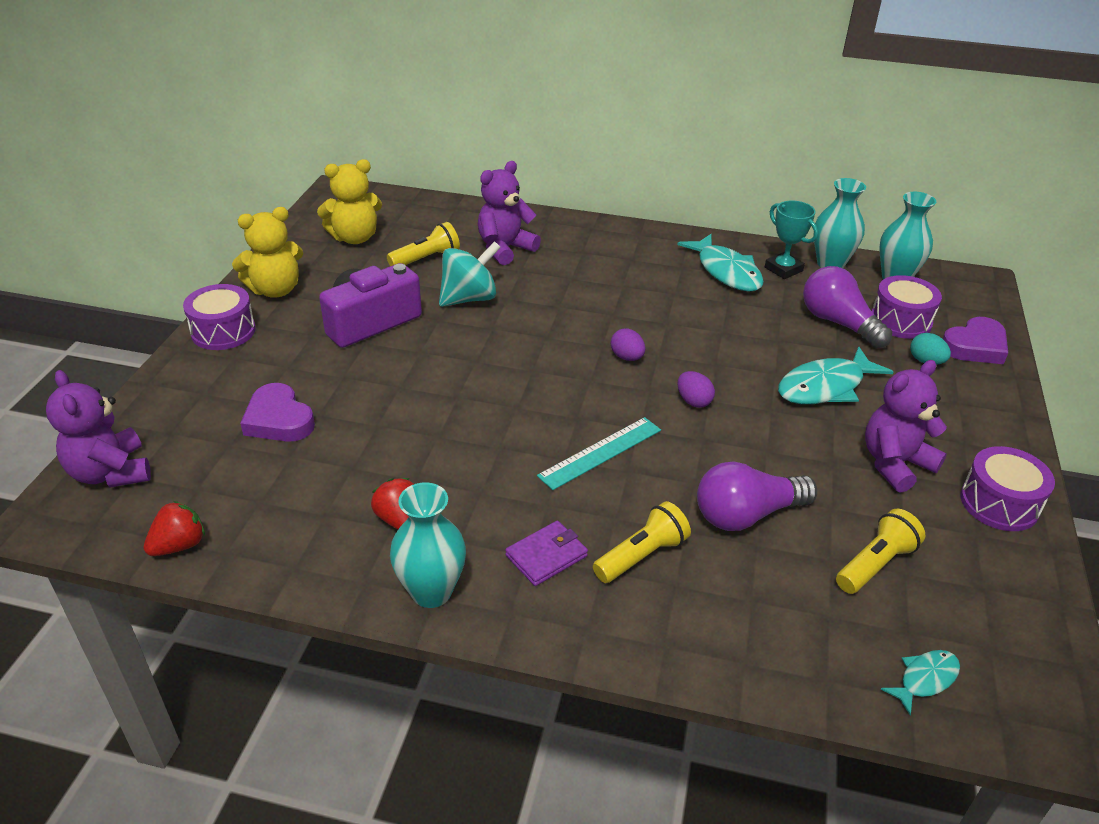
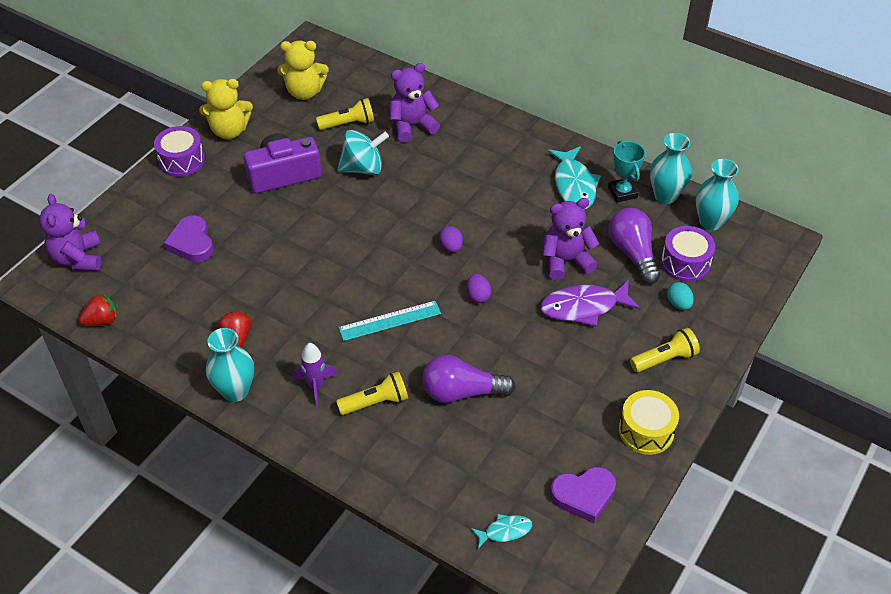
camera: 20 degrees right, 10 degrees up
purple wallet [505,521,588,586] -> purple rocket [293,343,338,407]
turquoise fish [778,346,893,404] -> purple fish [540,280,640,327]
yellow flashlight [836,509,926,594] -> yellow flashlight moved to [630,328,700,372]
purple teddy bear [865,360,947,493] -> purple teddy bear moved to [543,198,599,280]
purple heart [943,317,1008,364] -> purple heart moved to [550,467,616,523]
purple drum [960,446,1055,531] -> yellow drum [619,390,679,455]

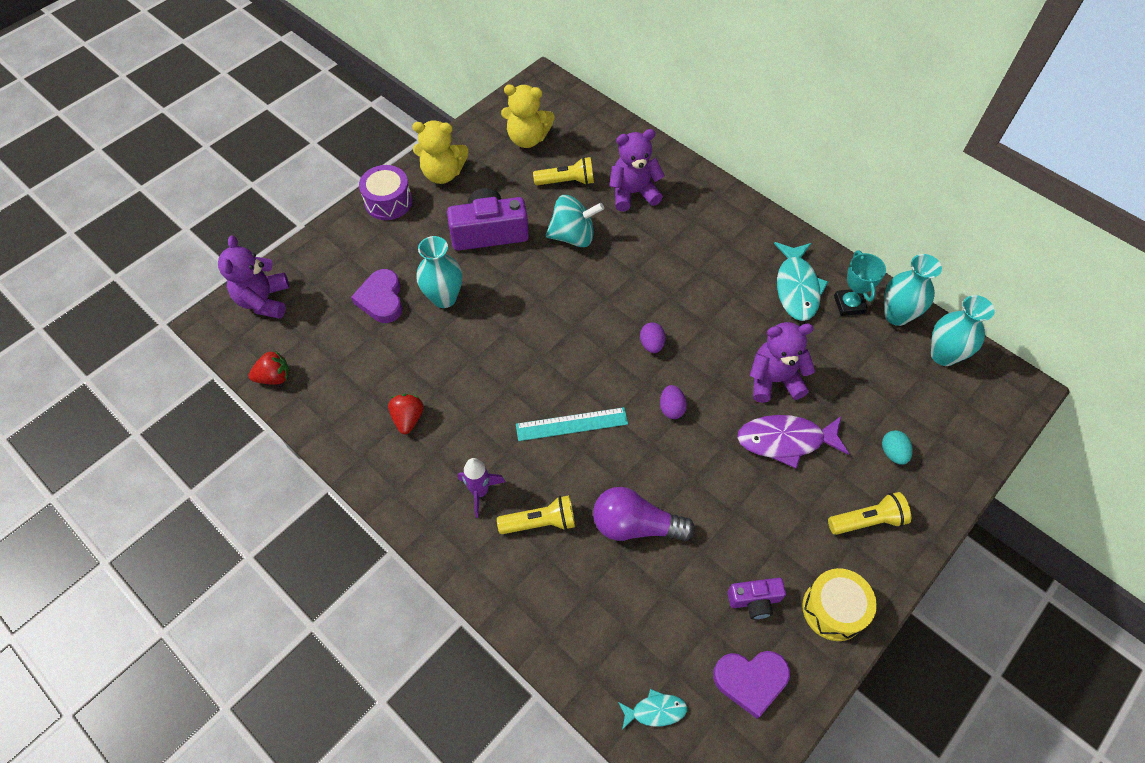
camera: 10 degrees right, 10 degrees up
turquoise vase [206,328,254,402] -> turquoise vase moved to [416,236,462,308]
purple light bulb [608,208,660,284] -> none
purple drum [661,226,715,282] -> none
none -> purple camera [727,578,786,620]

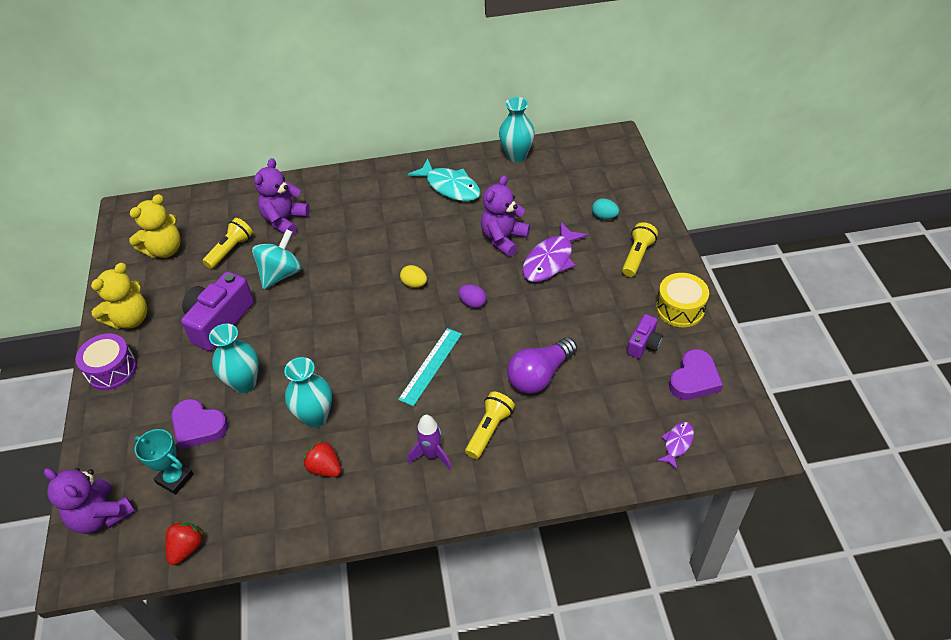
camera: 50 degrees left, 10 degrees down
turquoise fish [618,689,688,730] -> purple fish [657,422,694,470]
purple egg [640,322,665,353] -> yellow egg [400,265,427,288]
turquoise trophy [834,250,886,316] -> turquoise trophy moved to [135,429,194,495]
turquoise vase [931,295,995,366] -> turquoise vase moved to [284,357,332,428]

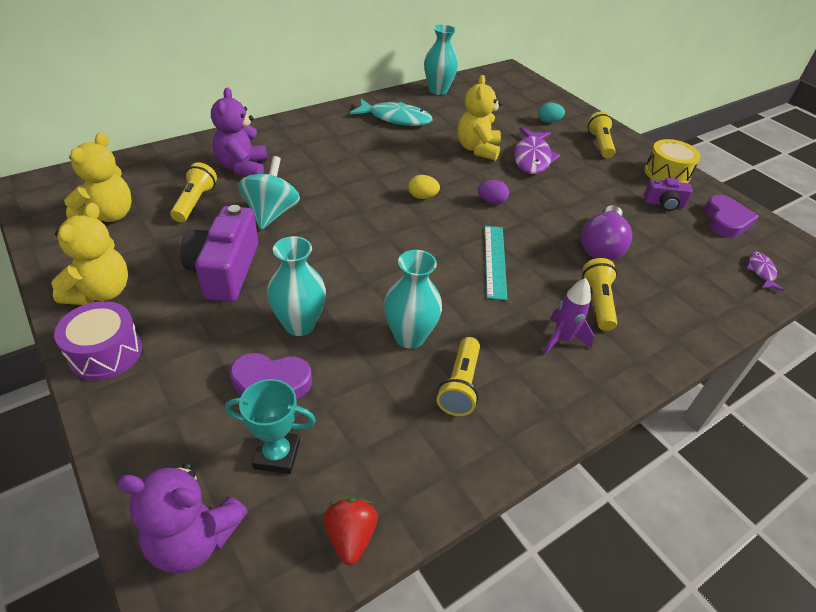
camera: 30 degrees left, 5 degrees down
red strawberry [304,440,341,477] -> yellow flashlight [437,337,480,416]
purple teddy bear [481,175,530,257] -> yellow teddy bear [458,75,502,161]
purple camera [627,314,663,359] -> purple camera turned 90 degrees clockwise [644,178,692,211]

